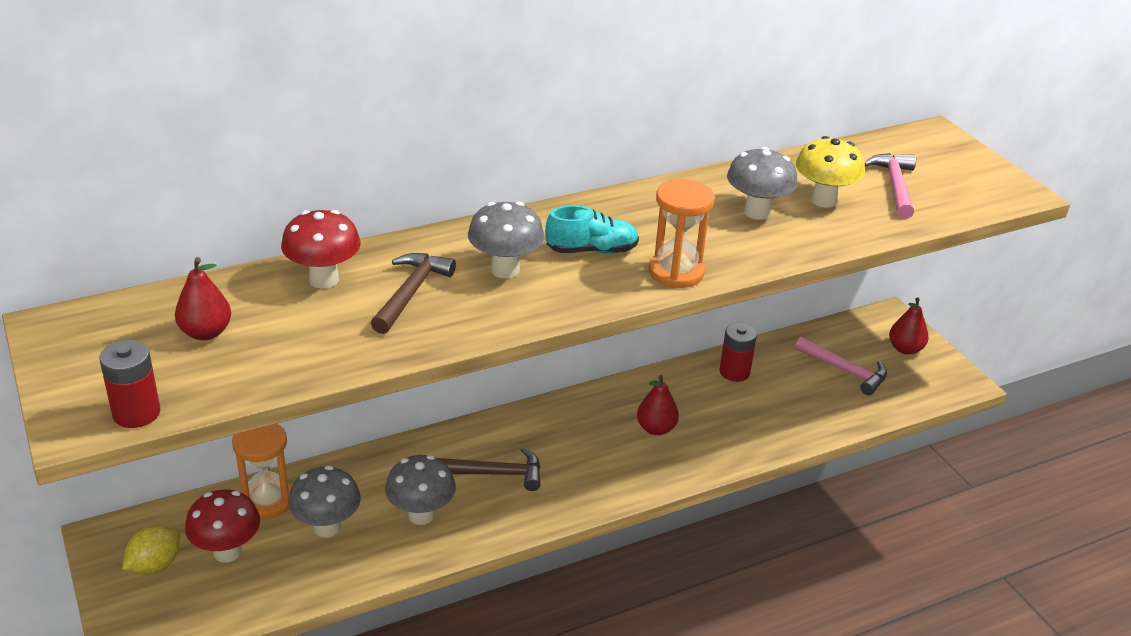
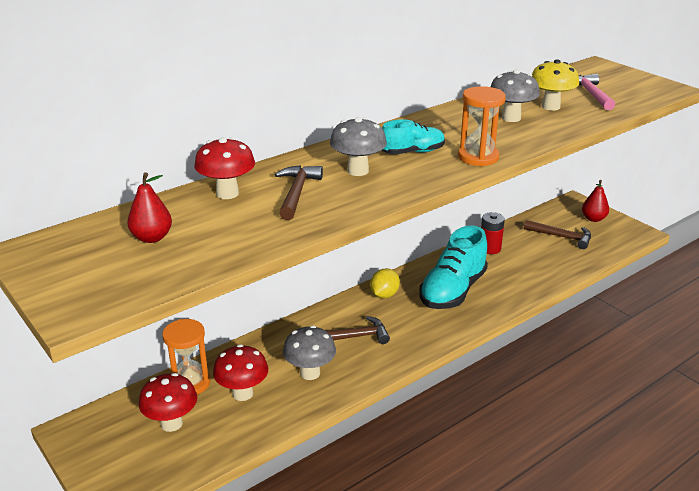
camera: 10 degrees left, 5 degrees down
red battery [100,340,160,428] -> none
yellow lemon [122,526,180,575] -> yellow lemon moved to [370,268,400,298]
grey mushroom [288,466,361,538] -> red mushroom [213,344,268,401]
red pear [637,375,679,435] -> turquoise shoe [419,225,488,309]
pink hammer [795,337,887,395] -> brown hammer [524,220,591,249]

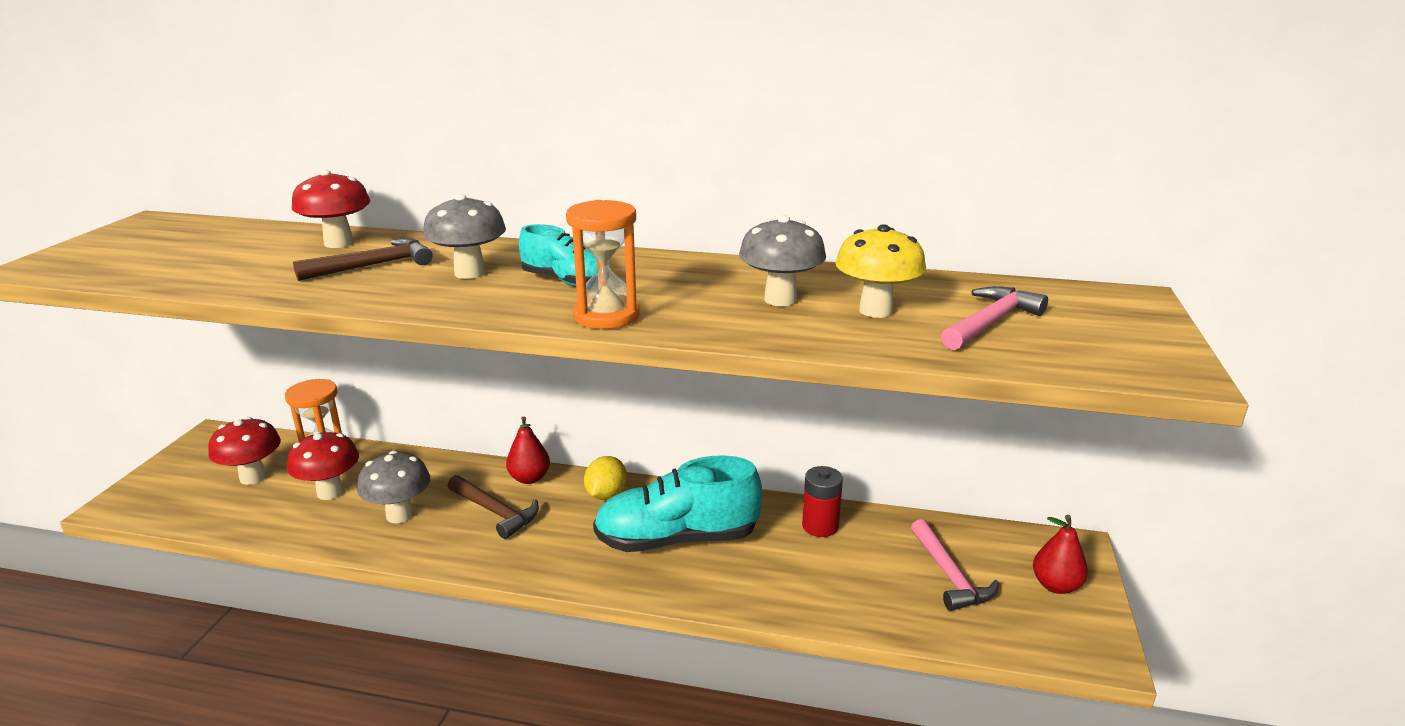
camera: 50 degrees right, 5 degrees down
red pear [127,172,172,243] -> red pear moved to [506,416,550,484]
yellow lemon [370,268,400,298] -> yellow lemon turned 60 degrees counterclockwise [584,456,627,500]
brown hammer [524,220,591,249] -> pink hammer [911,519,999,611]

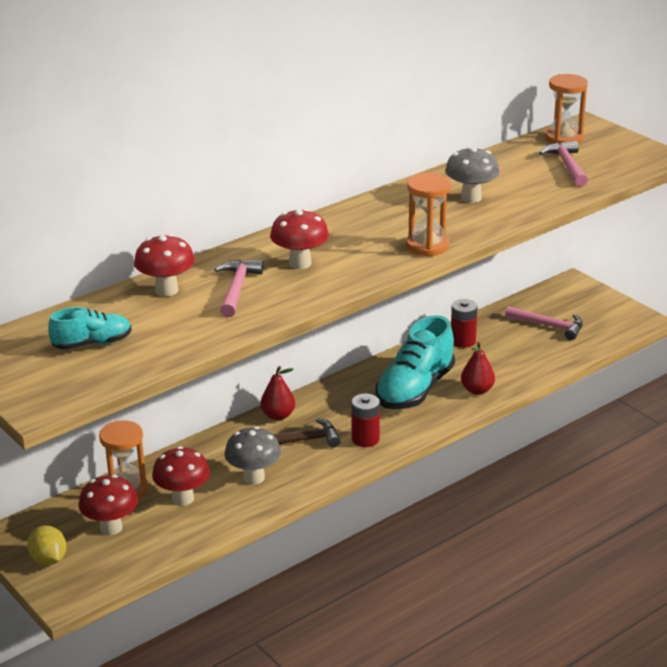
camera: 50 degrees left, 5 degrees up
brown hammer [293,238,433,281] -> pink hammer [214,259,264,317]
grey mushroom [423,194,506,279] -> red mushroom [270,209,329,269]
turquoise shoe [519,224,598,286] -> turquoise shoe moved to [48,307,132,350]
yellow lemon [584,456,627,500] -> yellow lemon moved to [27,525,66,565]
yellow mushroom [835,224,926,318] -> none
red pear [1033,515,1088,594] -> red pear moved to [461,342,495,395]
none -> red battery [351,393,380,447]
none -> orange hourglass [545,74,588,144]

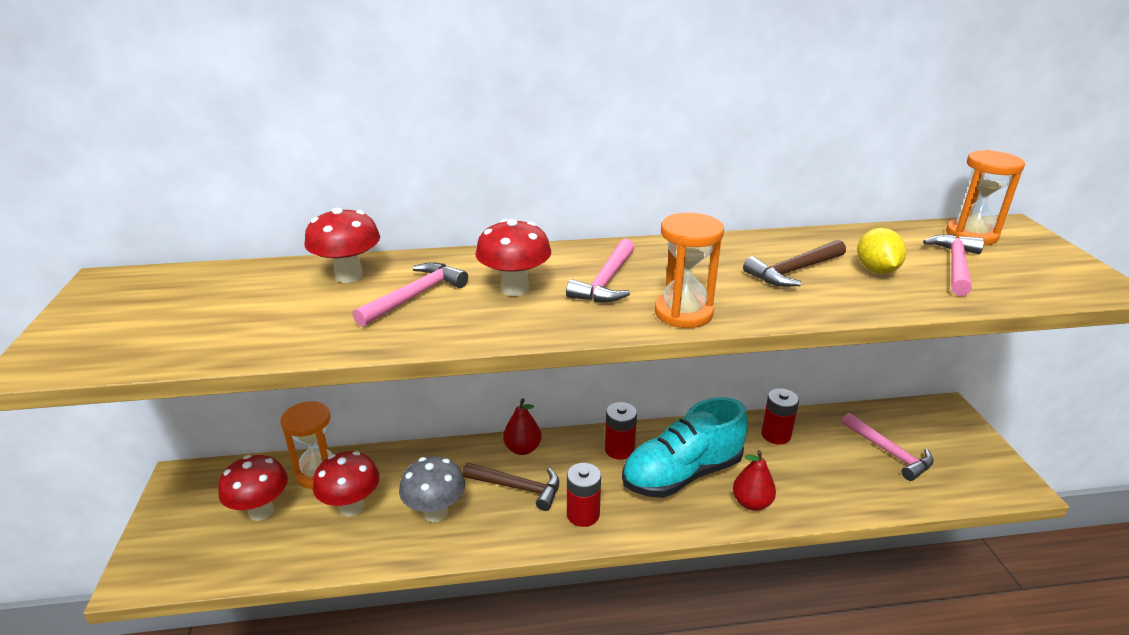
camera: 30 degrees right, 0 degrees up
yellow lemon [27,525,66,565] -> yellow lemon moved to [857,228,906,274]
turquoise shoe [48,307,132,350] -> none
grey mushroom [445,147,500,203] -> brown hammer [743,240,846,287]
none -> pink hammer [566,239,635,302]
none -> red battery [605,402,637,460]

